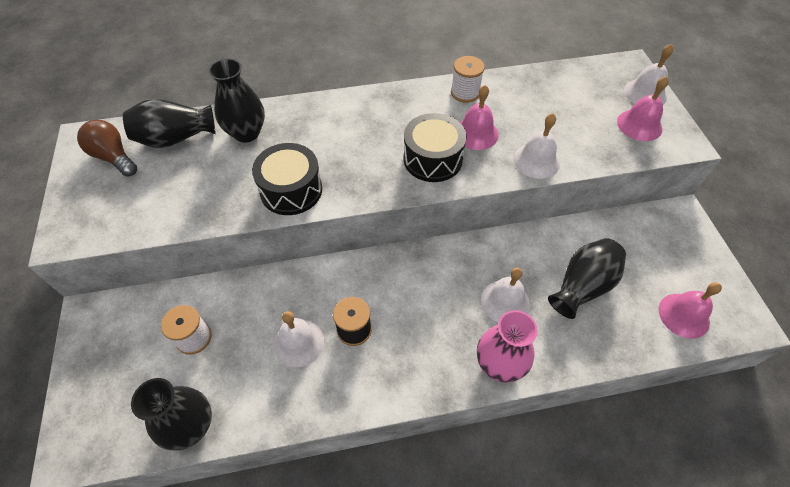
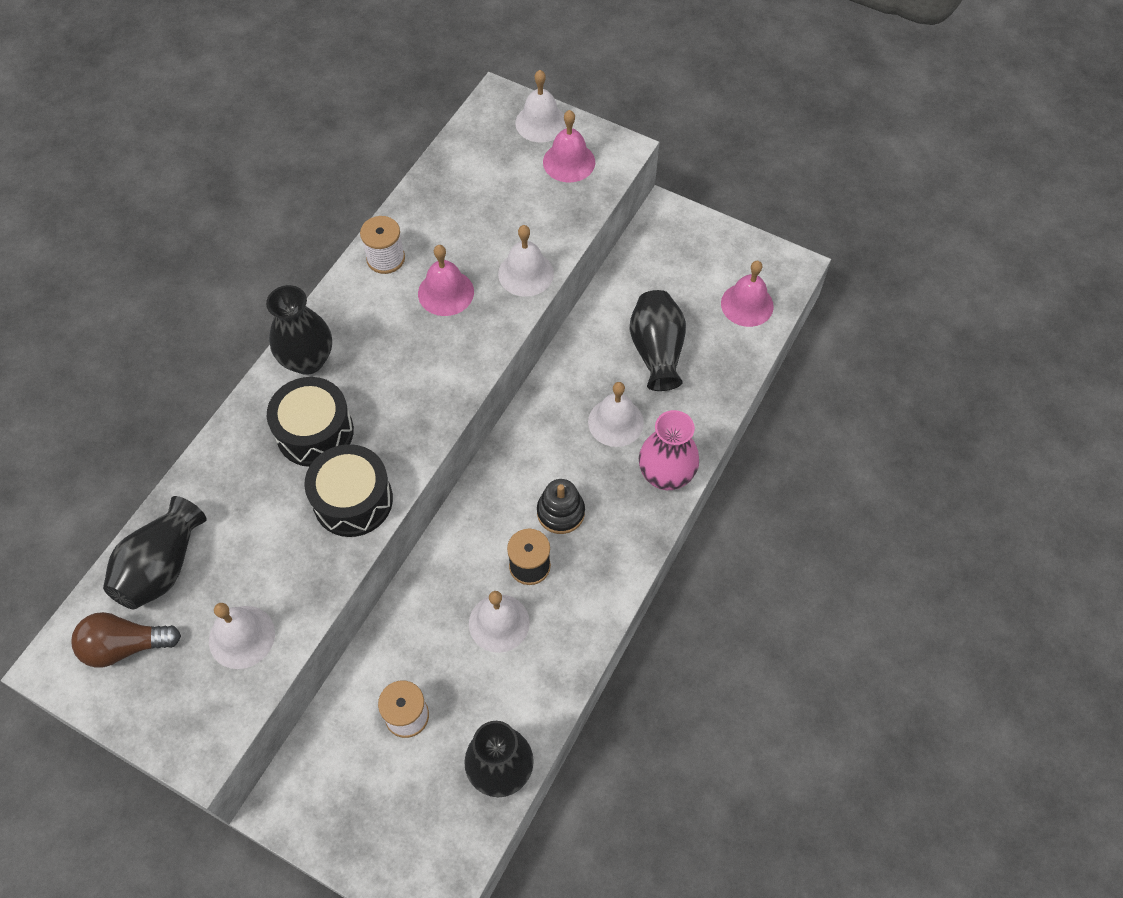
camera: 50 degrees left, 5 degrees up
black vase [208,58,265,143] -> black vase moved to [266,285,332,375]
black drum [404,113,467,182] -> black drum moved to [267,377,354,467]
none -> white bell [209,603,275,669]
none -> black stacking toy [537,479,585,534]

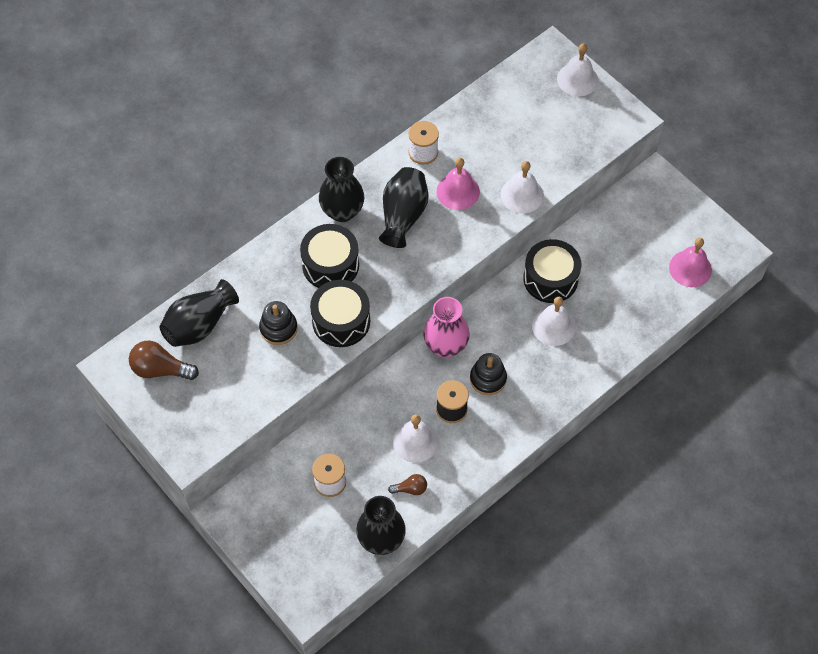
camera: 20 degrees right, 0 degrees up
white bell [209,603,275,669] -> none
pink bell [543,110,595,183] -> none
black vase [629,290,686,391] -> black vase moved to [379,167,428,248]
pink vase [639,410,699,490] -> pink vase moved to [423,297,470,357]
none -> black stacking toy [259,301,298,345]
none -> brown light bulb [388,474,427,495]
none -> black drum [523,239,581,303]

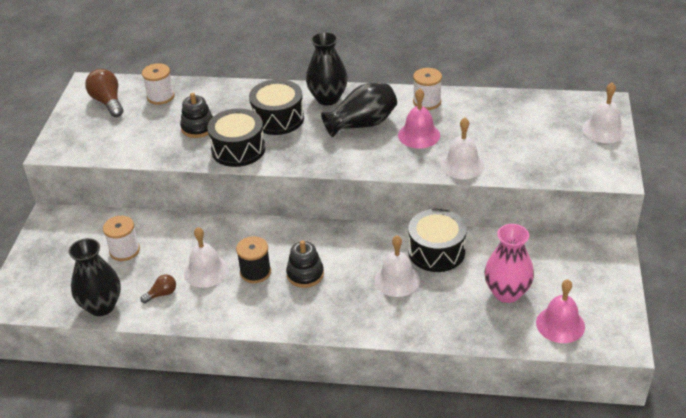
camera: 50 degrees right, 20 degrees down
black vase [159,279,239,347] -> white spool [142,63,175,105]
brown light bulb [388,474,427,495] -> brown light bulb turned 75 degrees counterclockwise [140,274,176,303]
pink vase [423,297,470,357] -> pink vase moved to [484,224,534,303]

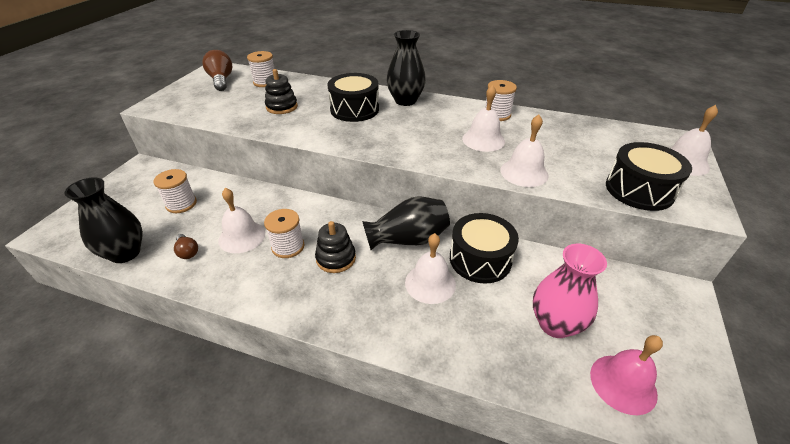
camera: 10 degrees right, 0 degrees up
brown light bulb [140,274,176,303] -> brown light bulb turned 75 degrees clockwise [174,234,198,259]
black drum [207,108,265,167] -> black drum moved to [606,142,692,211]
black spool [236,236,271,283] -> white spool [264,209,304,258]
black vase [321,83,397,137] -> black vase moved to [362,196,450,250]
pink bell [398,88,440,149] -> white bell [462,85,505,152]

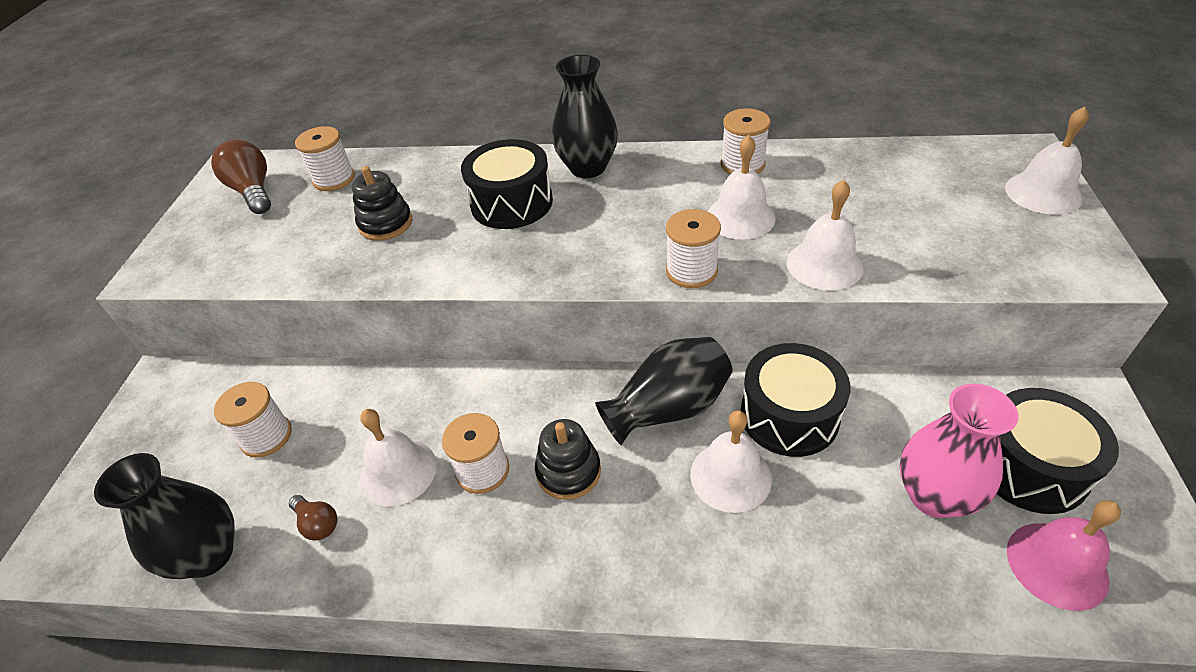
camera: 10 degrees left, 5 degrees up
black drum [606,142,692,211] -> black drum moved to [997,388,1119,514]
none -> white spool [666,209,721,288]

